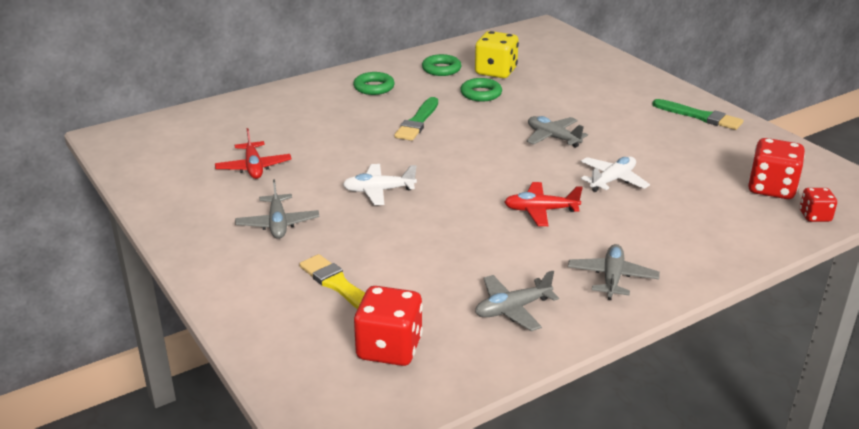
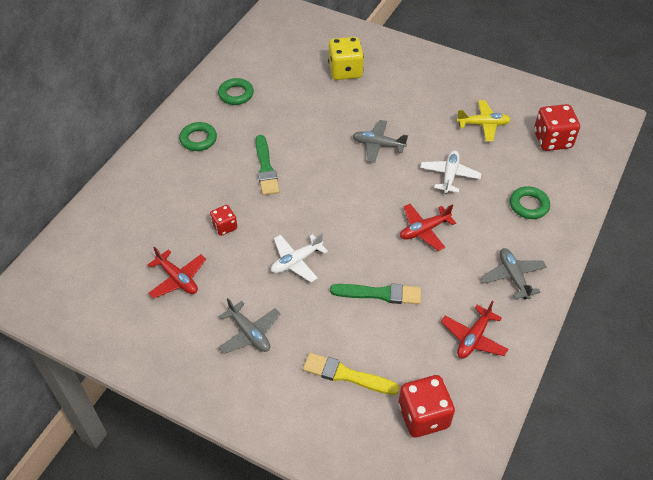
camera: 30 degrees left, 20 degrees up
green ring [460,78,502,102] -> green ring moved to [510,186,550,219]
yellow dice [475,31,519,78] -> yellow dice moved to [328,37,364,80]
grey plane [475,271,559,331] -> red plane [441,301,508,359]
green brush [652,99,743,130] -> green brush moved to [330,284,421,304]
red dice [800,188,837,222] -> red dice moved to [210,205,237,236]
none -> yellow plane [457,100,511,141]

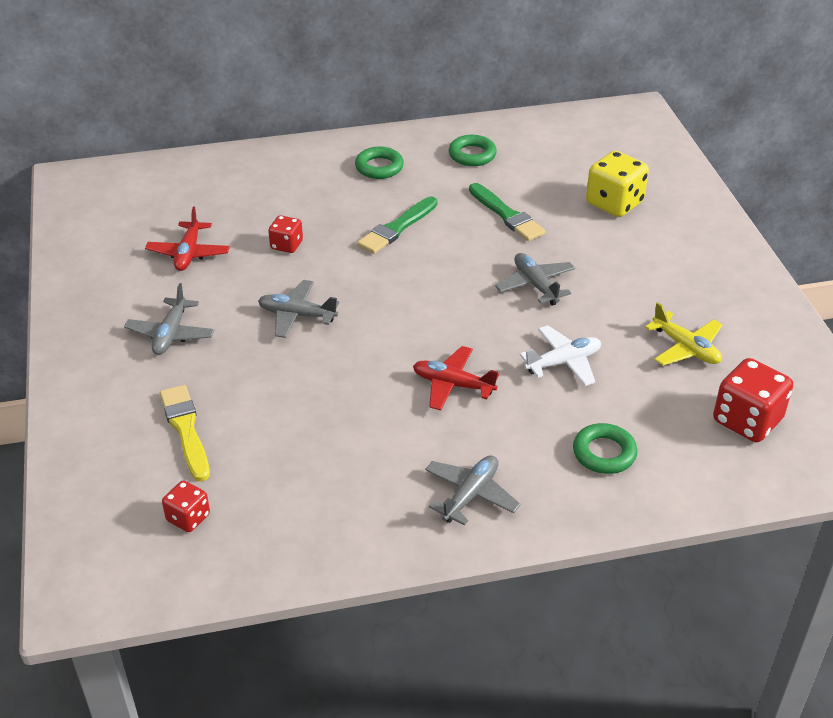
camera: 50 degrees right, 10 degrees down
white plane [271,233,328,282] -> grey plane [258,280,339,338]
green brush [330,284,421,304] -> green brush moved to [469,183,546,241]
red dice [398,375,455,438] -> red dice [162,480,210,532], size x0.57
red plane [441,301,508,359] -> none

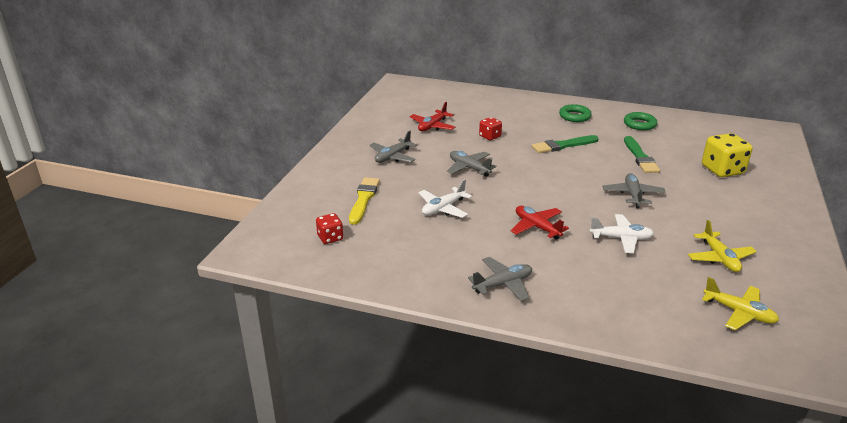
camera: 30 degrees right, 10 degrees down
green ring [573,423,638,474] -> none
red dice [713,358,793,442] -> yellow plane [702,277,779,330]
none -> white plane [419,179,472,218]

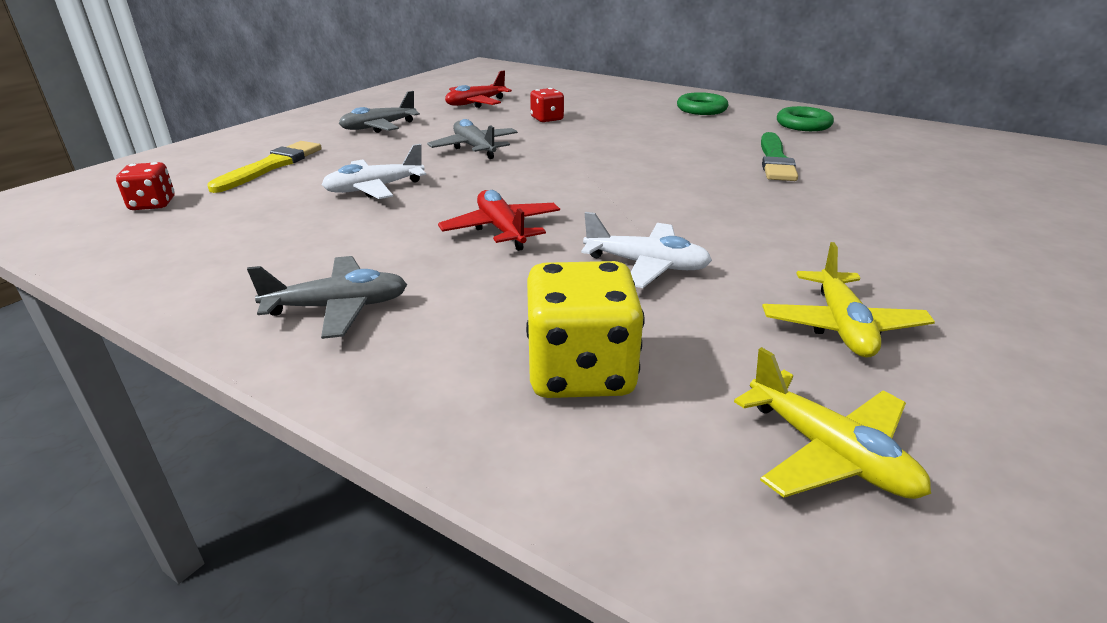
camera: 15 degrees right, 0 degrees up
green brush [532,135,599,153] -> none
grey plane [602,173,666,208] -> none
yellow dice [702,133,753,177] -> yellow dice moved to [526,261,644,398]

